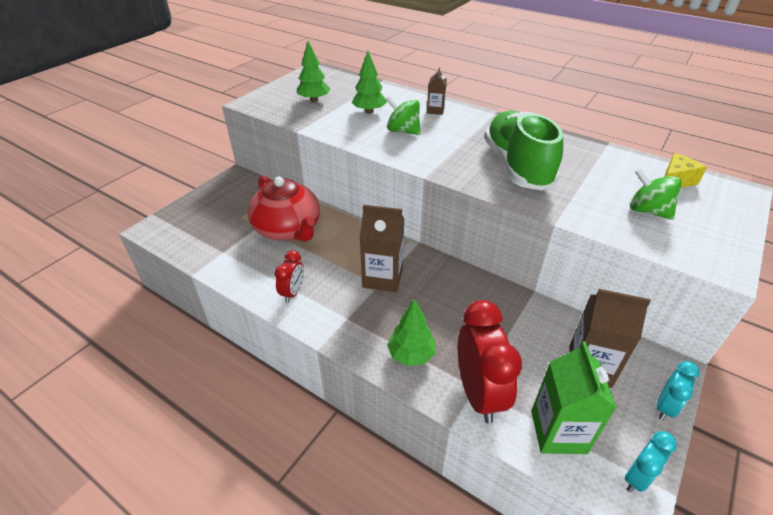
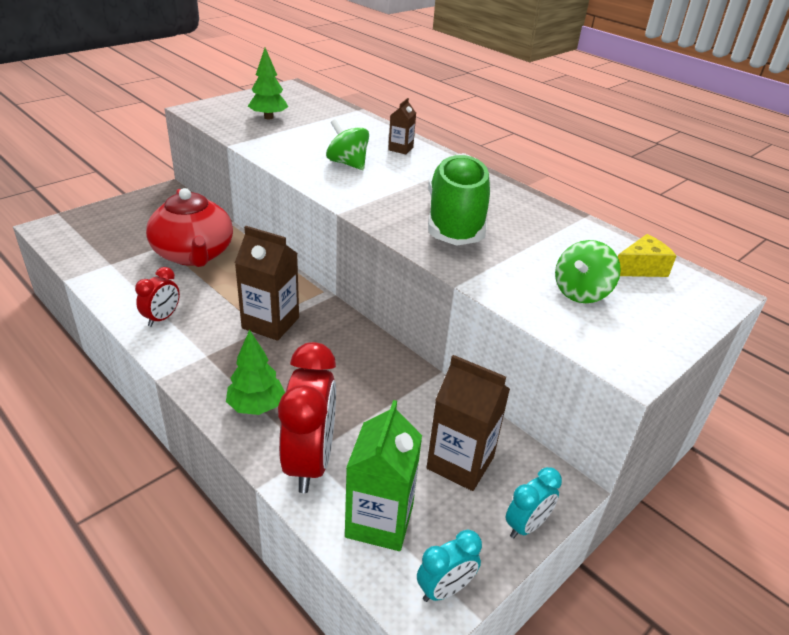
camera: 10 degrees right, 5 degrees down
green tree [351,51,387,114] -> none
green spinning top [630,168,682,220] -> green spinning top turned 105 degrees counterclockwise [555,240,621,303]

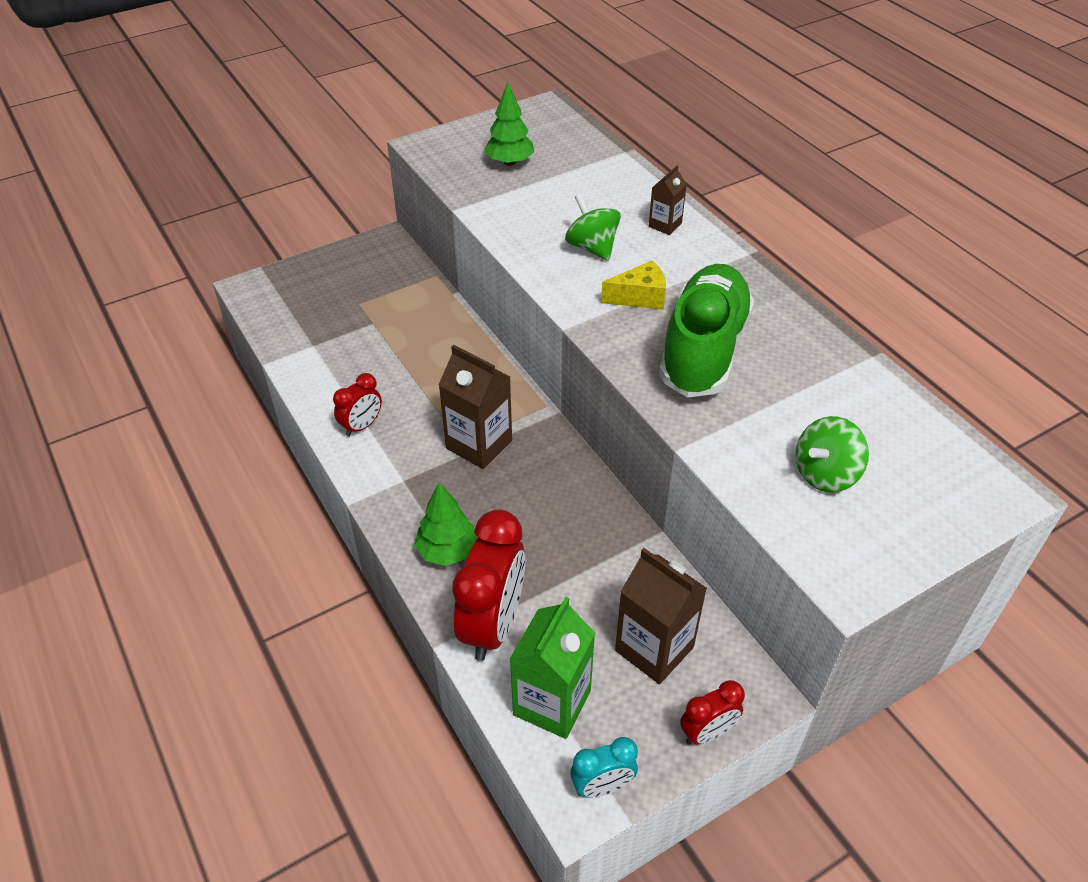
camera: 15 degrees right, 10 degrees up
red teapot [146,188,233,267] -> none
turquoise clock [506,467,562,539] -> red clock [680,680,745,745]
yellow cheese [618,234,676,277] -> yellow cheese moved to [601,260,666,310]

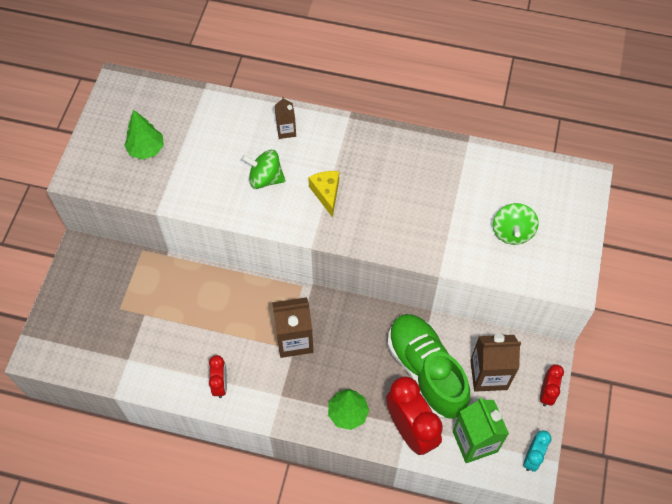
camera: 45 degrees left, 15 degrees up
yellow cheese [601,260,666,310] -> yellow cheese turned 45 degrees counterclockwise [308,171,339,217]
green shoe [659,264,754,397] -> green shoe moved to [387,314,470,419]

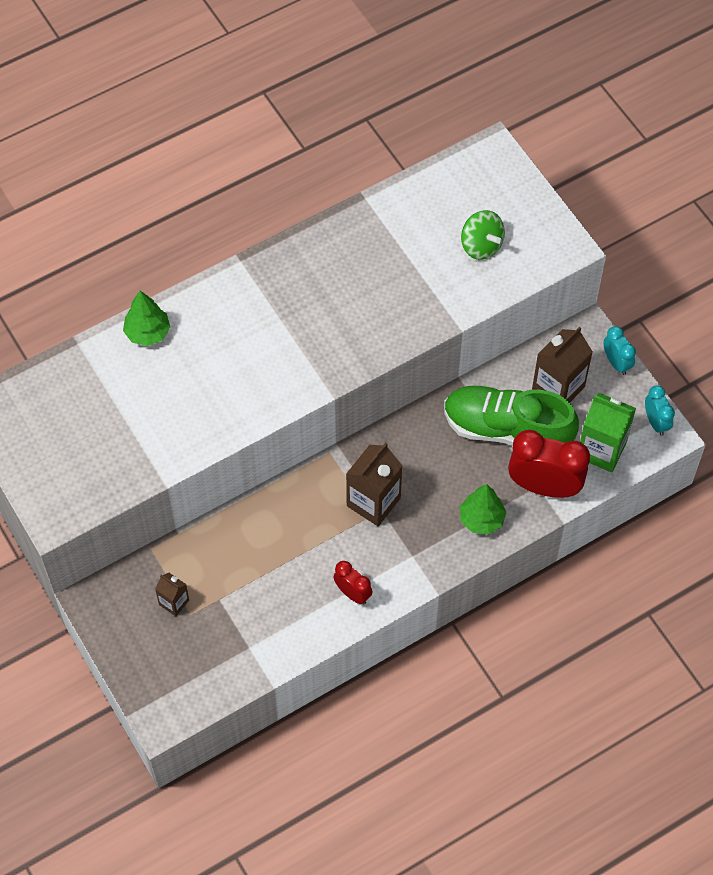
camera: 45 degrees left, 0 degrees up
green tree [124,110,164,160] -> green tree moved to [123,291,170,346]
green spinning top [242,150,285,189] -> none
brown carton [275,97,296,139] -> brown carton moved to [155,573,189,616]
yellow cheese [308,171,339,217] -> none
red clock [540,364,564,406] -> turquoise clock [603,326,636,375]

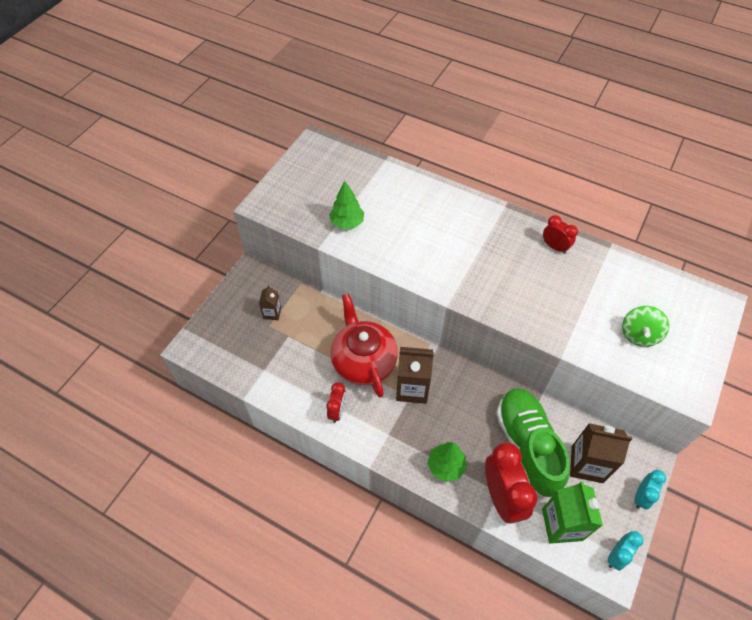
camera: 60 degrees right, 5 degrees down
green tree [123,291,170,346] -> green tree moved to [329,181,364,229]
none -> red teapot [330,293,398,397]
none -> red clock [543,215,578,254]

